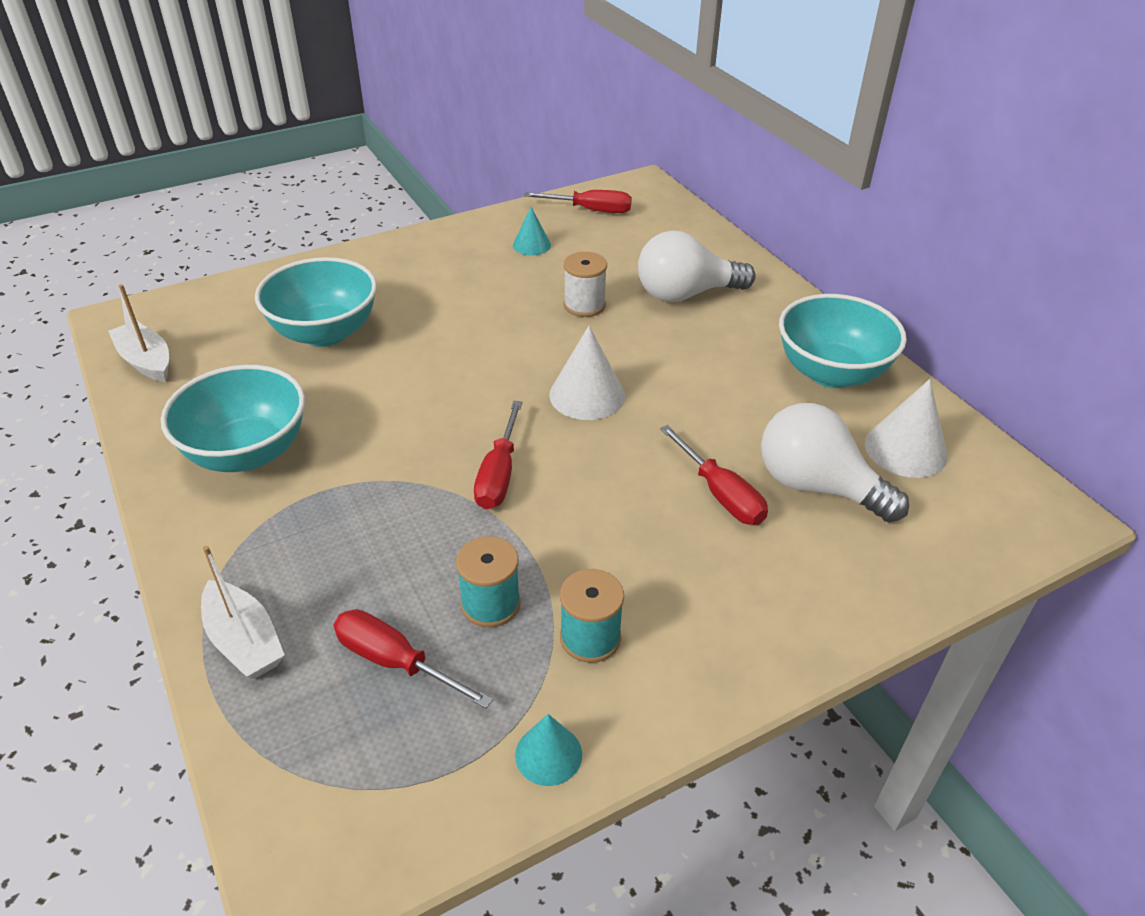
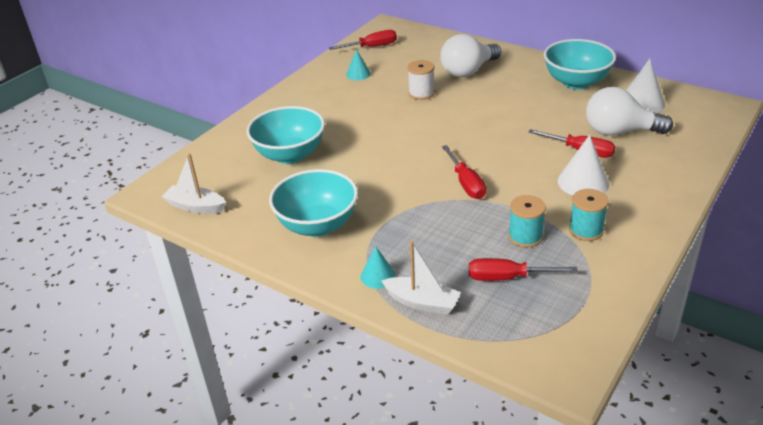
camera: 25 degrees left, 5 degrees down
turquoise cone [515,714,582,786] -> turquoise cone moved to [361,247,396,289]
white cone [549,326,625,420] -> white cone moved to [557,135,609,195]

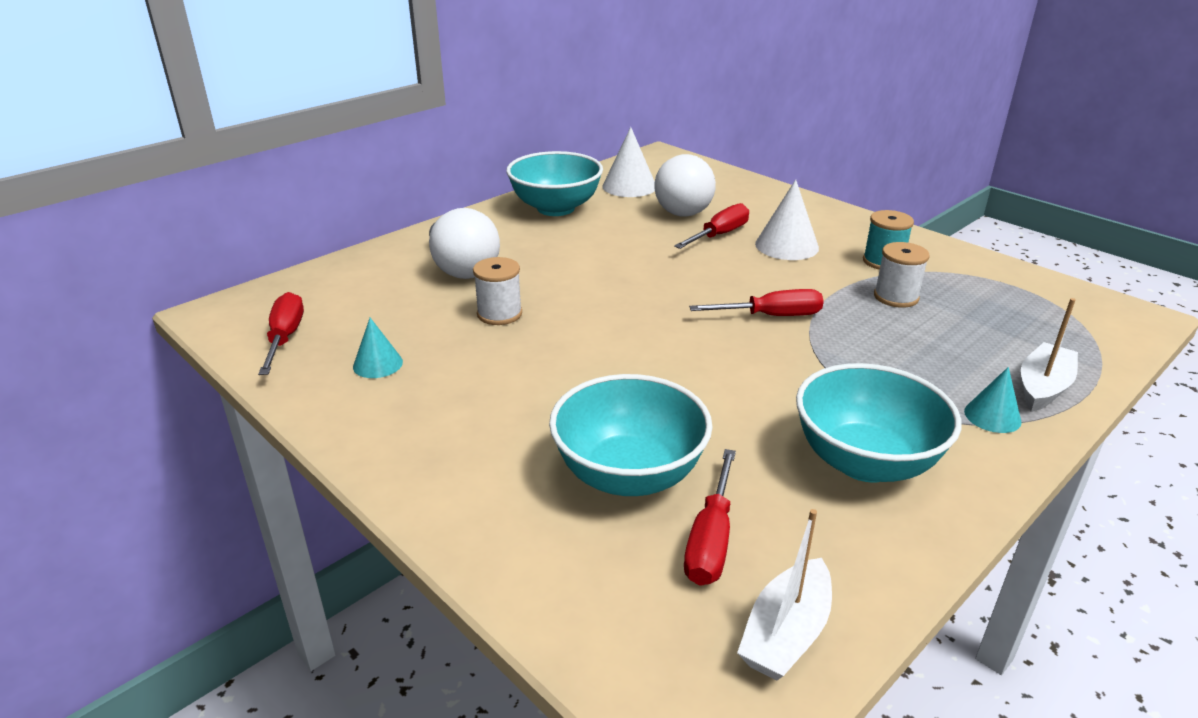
camera: 80 degrees left, 5 degrees down
red screwdriver [469,258,578,281] -> red screwdriver moved to [684,449,736,586]
turquoise spool [508,195,546,248] -> white spool [874,242,930,308]

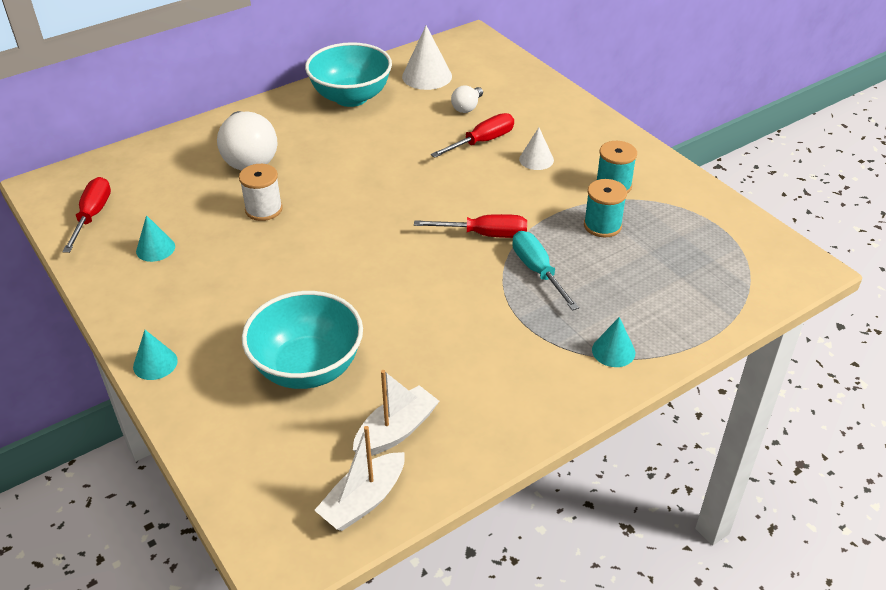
camera: 10 degrees right, 10 degrees up
white light bulb [655,154,716,217] -> white light bulb [451,86,483,113], size x0.49
red screwdriver [684,449,736,586] -> none
white cone [755,179,819,260] -> white cone [519,127,554,170], size x0.62
turquoise bowl [796,363,961,483] -> none
white spool [874,242,930,308] -> turquoise spool [584,179,627,237]
white boat [1021,298,1078,412] -> white boat moved to [353,370,439,456]
none -> turquoise cone [133,330,178,380]
none -> turquoise screwdriver [512,231,579,310]

